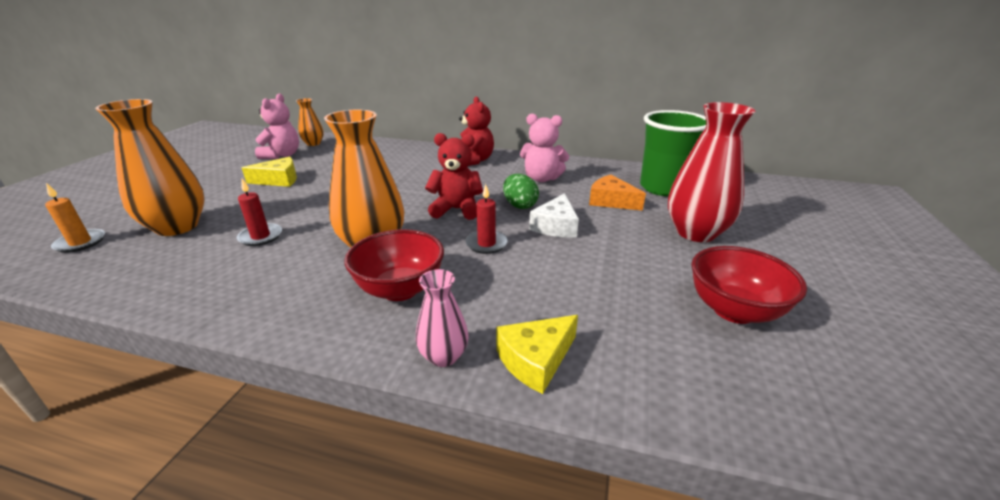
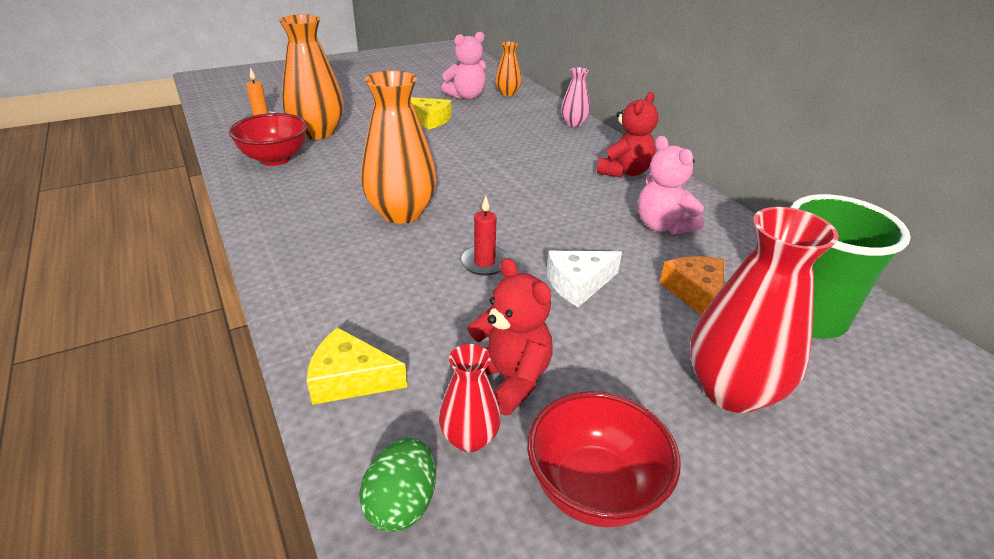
camera: 45 degrees right, 5 degrees up
red candle [237,179,282,246] -> none
red bowl [345,229,444,301] -> red bowl moved to [229,113,308,166]
pink vase [416,269,468,367] -> pink vase moved to [561,67,590,127]
red teddy bear [425,133,483,220] -> red teddy bear moved to [467,258,553,415]
green egg [503,174,539,209] -> green egg moved to [359,438,436,532]
none -> red vase [439,344,501,452]

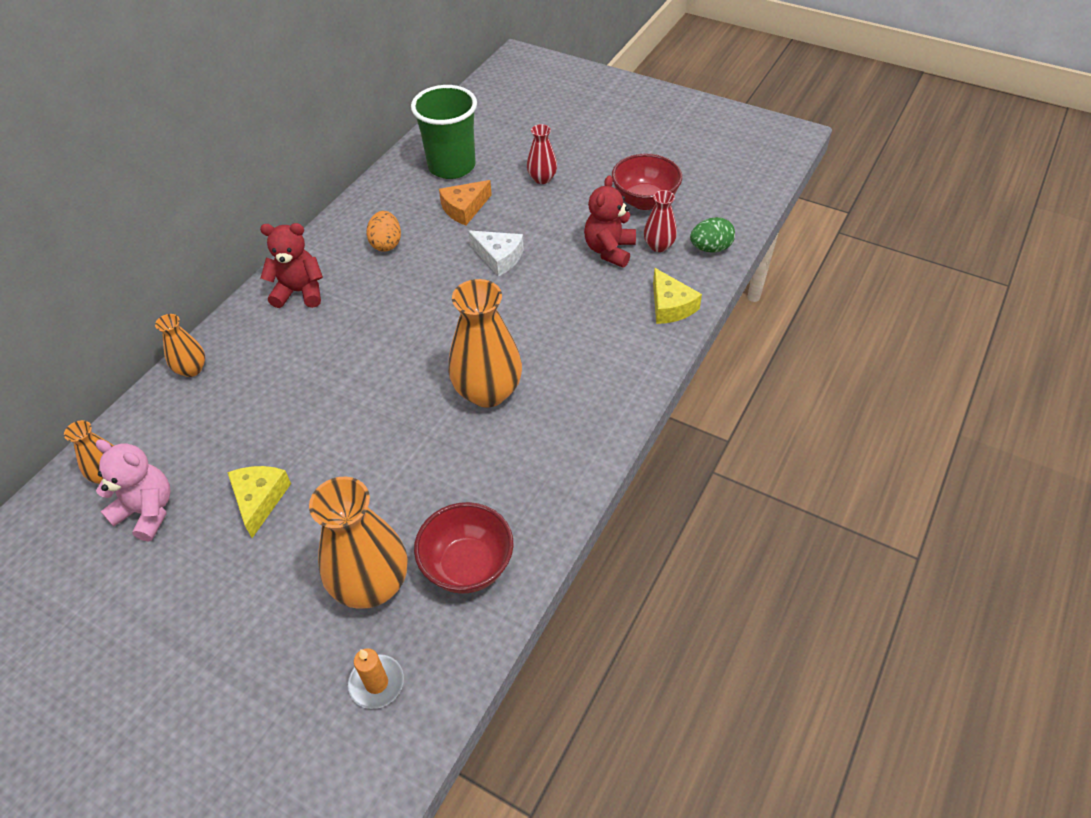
camera: 120 degrees left, 15 degrees up
red candle [460,196,510,276] -> none
pink vase [561,67,590,127] -> orange vase [155,314,205,377]
pink teddy bear [638,136,704,234] -> orange egg [366,211,401,252]
red vase [690,207,839,413] -> red vase [527,124,557,184], size x0.53

